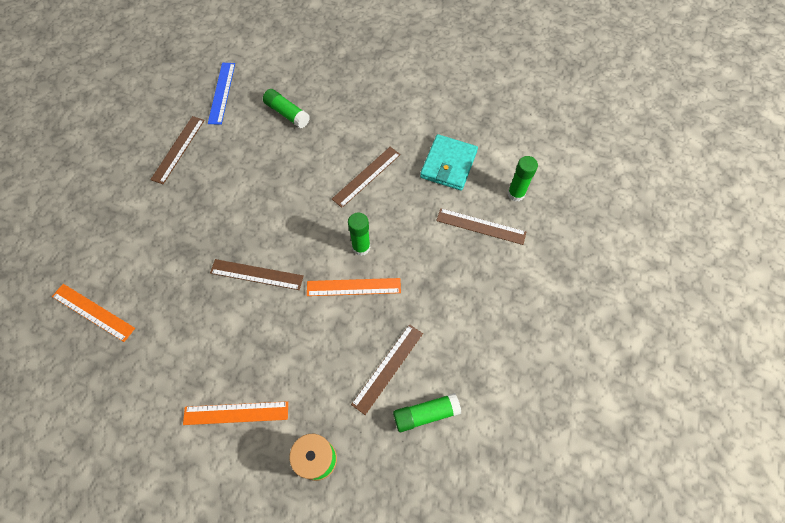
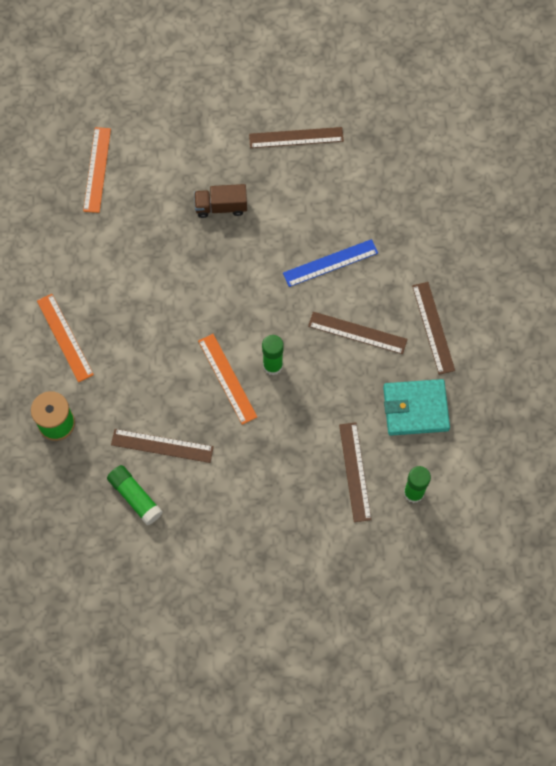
camera: 65 degrees right, 5 degrees up
blue ruler [208,63,235,125] -> blue ruler moved to [283,239,378,287]
brown ruler [210,259,304,290] -> brown ruler moved to [412,282,455,375]
green glue stick [263,89,310,128] -> none
none -> brown truck [194,184,247,218]

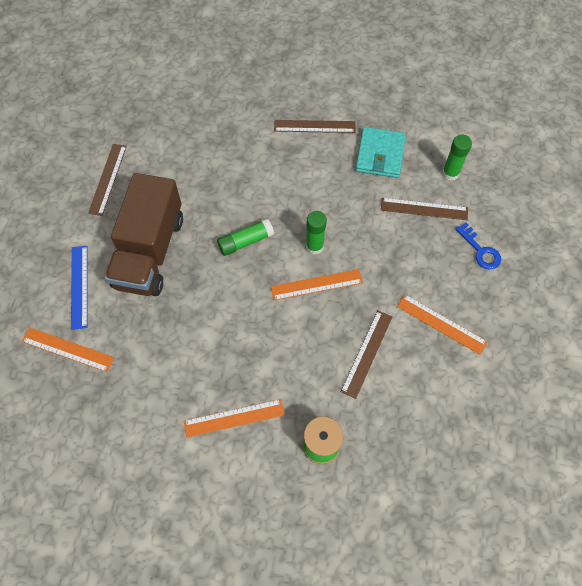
camera: 75 degrees left, 5 degrees down
green glue stick [107,465,163,525] -> green glue stick moved to [217,219,274,256]
brown truck [194,184,247,218] -> brown truck [105,173,183,296], size x2.23
blue ruler [283,239,378,287] -> blue ruler moved to [71,246,87,330]
brown ruler [308,312,408,354] -> none
none -> orange ruler [397,295,487,355]
none -> blue key [456,222,501,270]

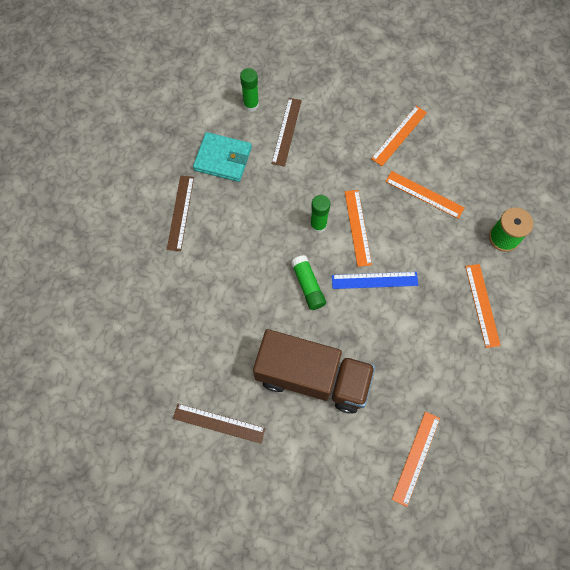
camera: 85 degrees left, 5 degrees up
blue ruler [71,246,87,330] -> blue ruler moved to [332,272,418,289]
brown ruler [341,311,392,399] -> orange ruler [385,171,465,219]
blue key [456,222,501,270] -> none

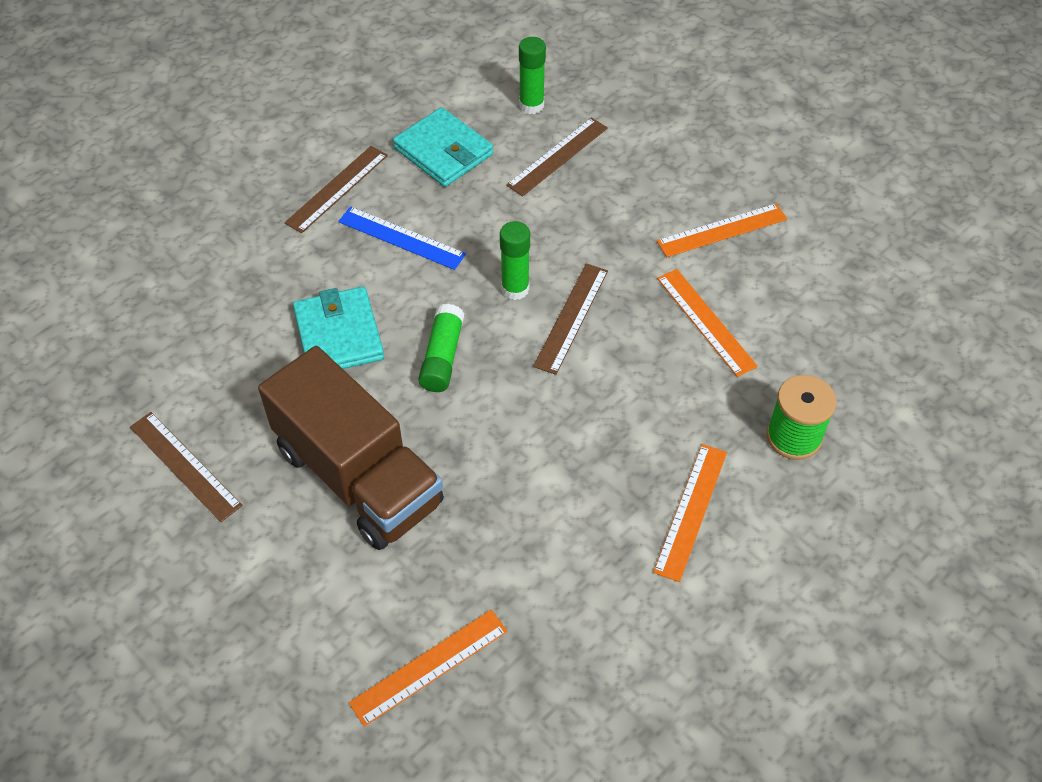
camera: 30 degrees right, 15 degrees down
blue ruler [332,272,418,289] -> blue ruler moved to [338,206,466,270]
orange ruler [345,190,372,267] -> brown ruler [533,263,608,375]
none -> turquoise wallet [293,286,384,369]

